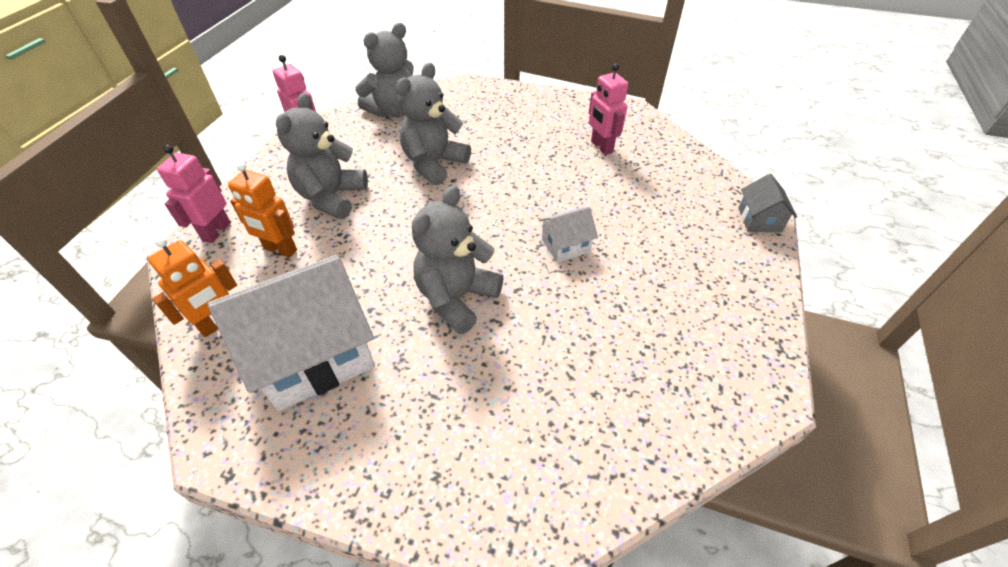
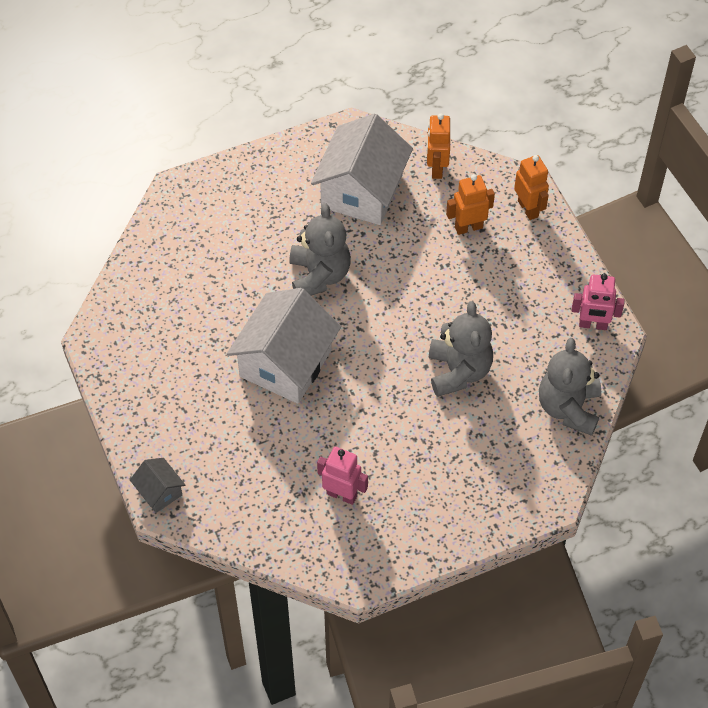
camera: 140 degrees right, 10 degrees up
pink robot [157,145,231,243] -> orange robot [514,155,549,220]
grey teddy bear [276,93,368,219] -> none
white house [539,206,598,262] -> white house [227,288,341,404], size x2.16

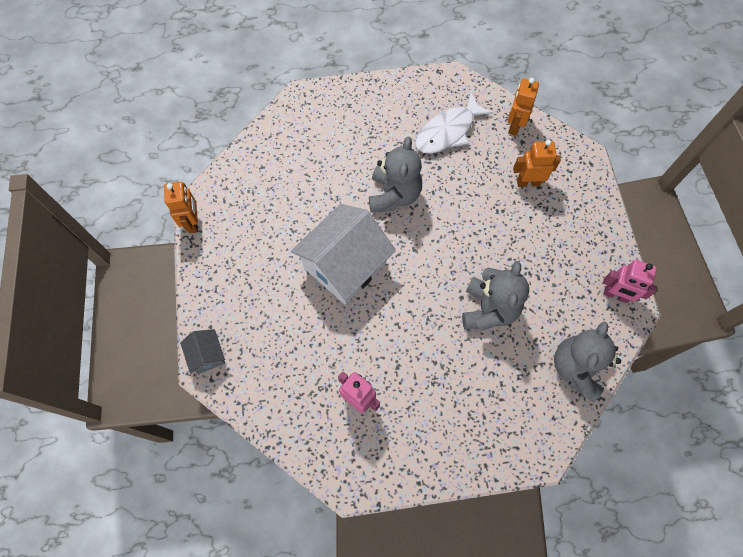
camera: 15 degrees right, 10 degrees up
white house [311,114,413,225] -> white fish [415,93,493,154]
orange robot [514,155,549,220] -> orange robot moved to [164,182,198,233]

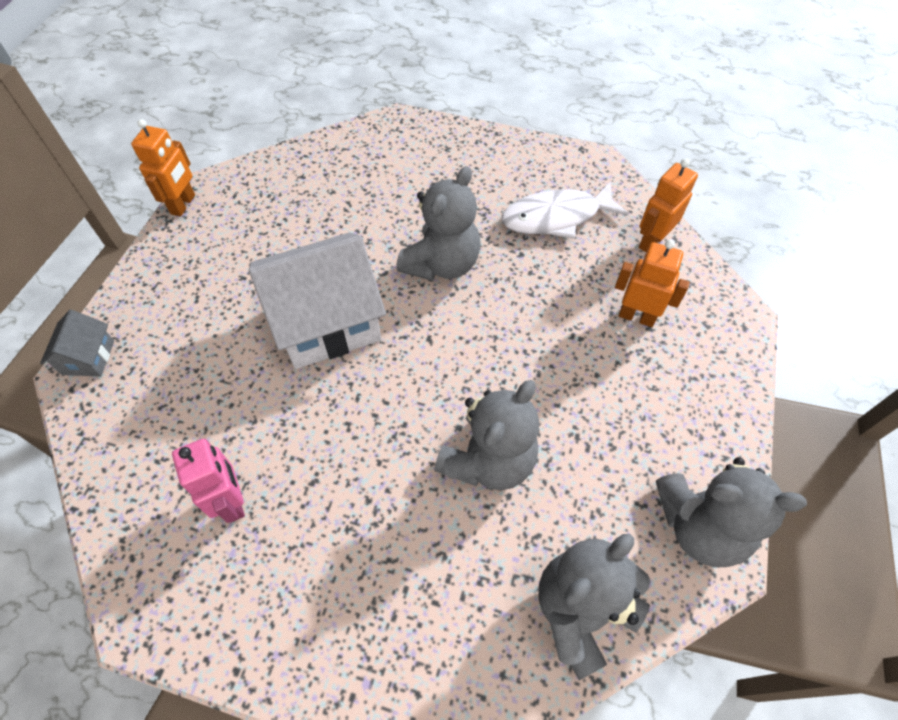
camera: 25 degrees right, 10 degrees down
pink robot [603,260,657,303] -> grey teddy bear [656,457,807,567]

